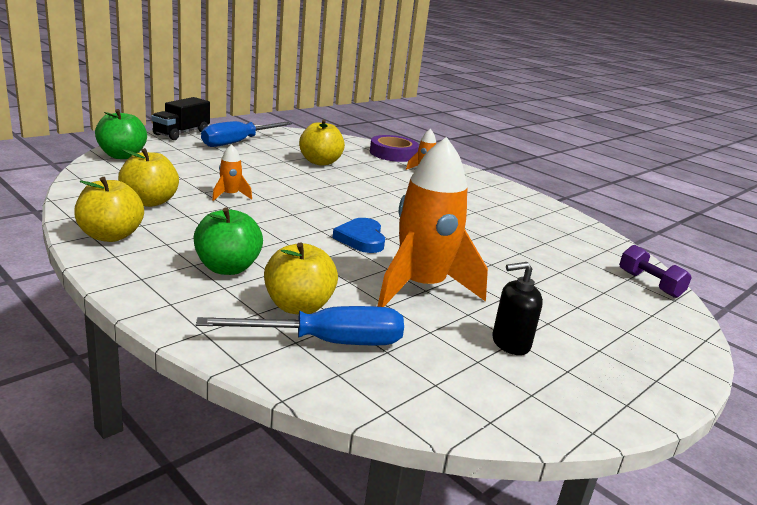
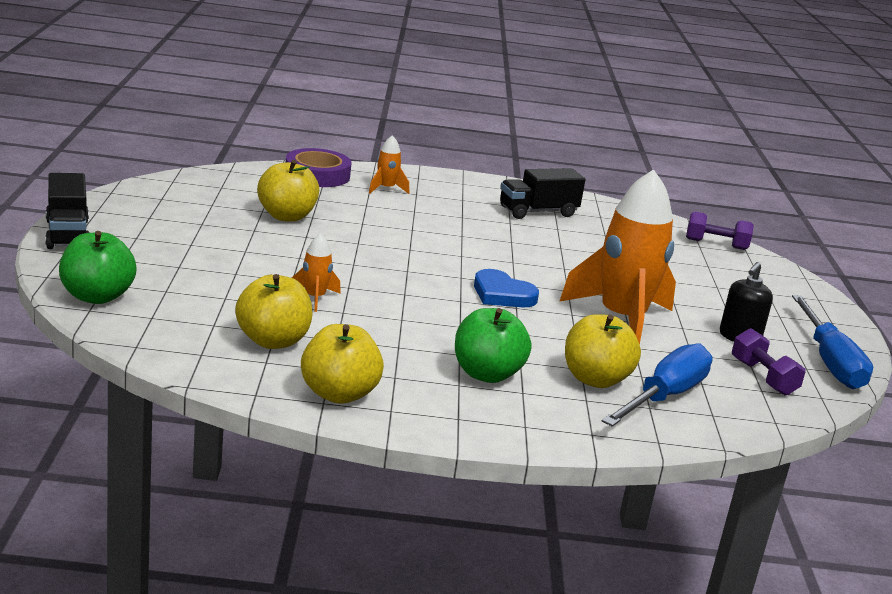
camera: 45 degrees left, 0 degrees up
blue screwdriver [201,121,292,147] -> blue screwdriver moved to [792,295,873,389]
none -> black truck [500,168,585,219]
none -> purple dumbbell [732,328,806,395]

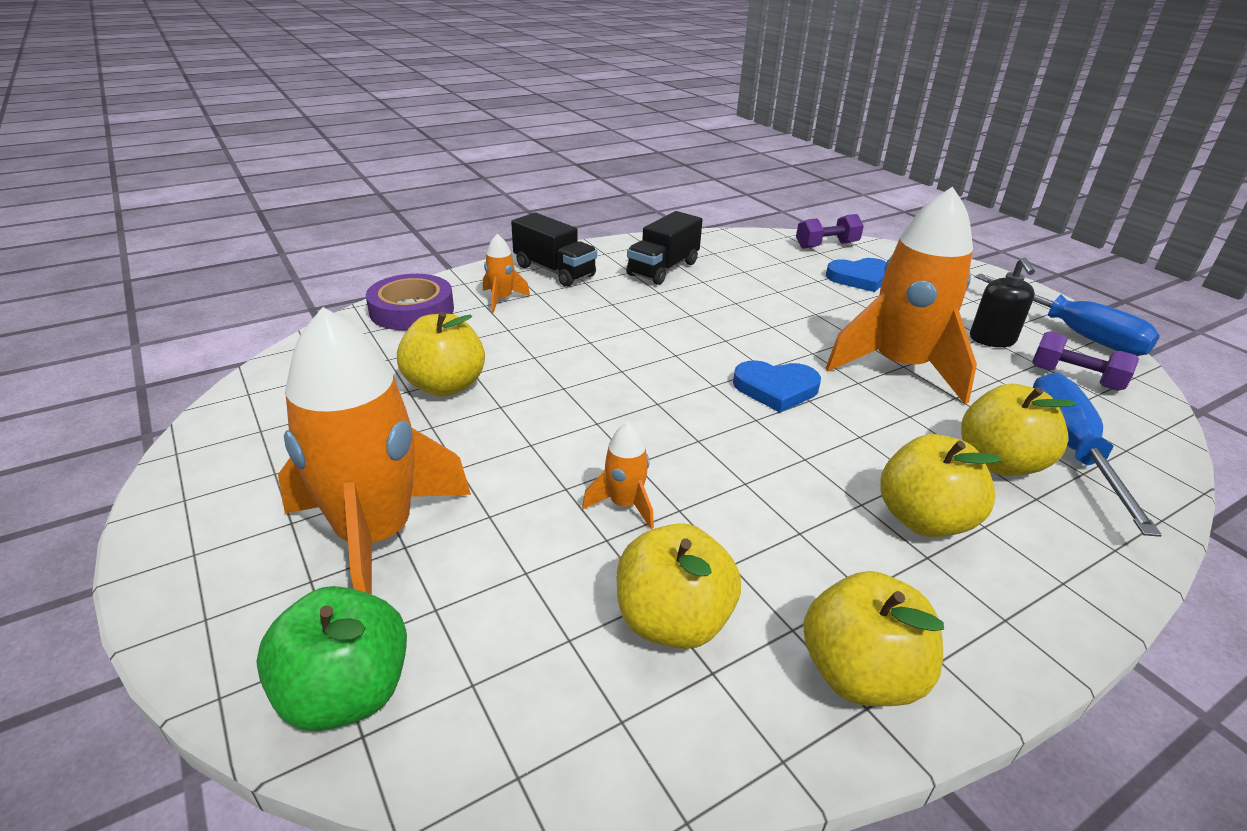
camera: 30 degrees left, 10 degrees up
black truck [45,173,89,249] -> black truck moved to [511,213,597,287]
green apple [455,308,531,383] -> yellow apple [880,434,1002,537]
none -> orange rocket [278,307,471,595]
none -> blue heart [826,258,887,292]

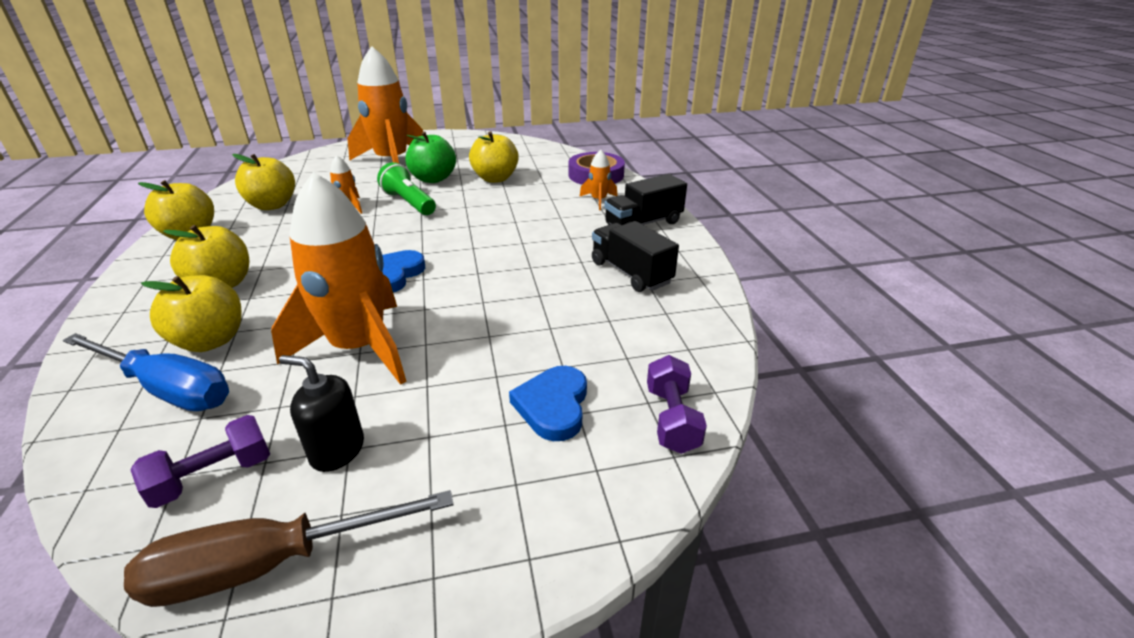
camera: 110 degrees right, 0 degrees up
green apple [256,586,407,731] -> green apple moved to [406,131,456,183]
blue screwdriver [975,273,1160,356] -> brown screwdriver [124,490,454,607]
none -> green flashlight [377,162,436,215]

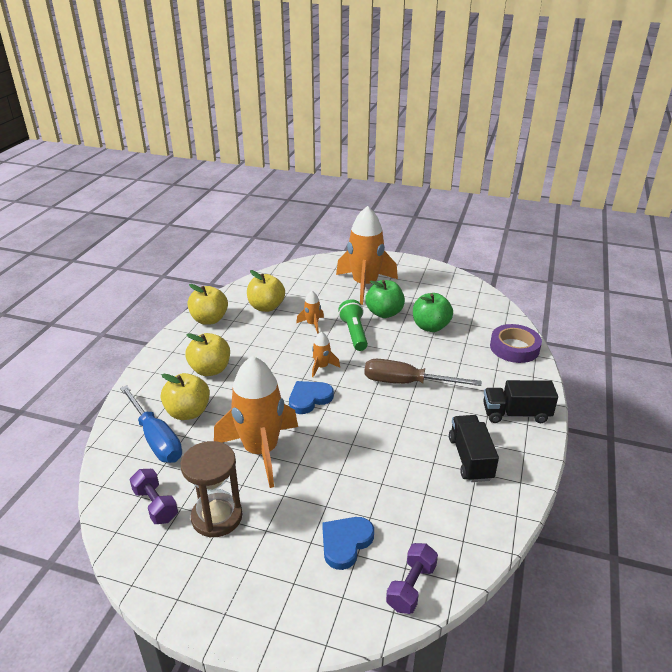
camera: 30 degrees right, 0 degrees up
brown screwdriver [124,490,454,607] -> brown screwdriver moved to [364,359,481,386]
purple dumbbell [130,415,270,508] -> purple dumbbell turned 60 degrees clockwise [130,469,178,524]
black soap dispenser [279,355,364,472] -> brown hourglass [180,441,242,538]
yellow apple [469,131,519,183] -> green apple [413,293,453,332]
orange rocket [579,150,617,210] -> orange rocket moved to [312,332,340,377]

